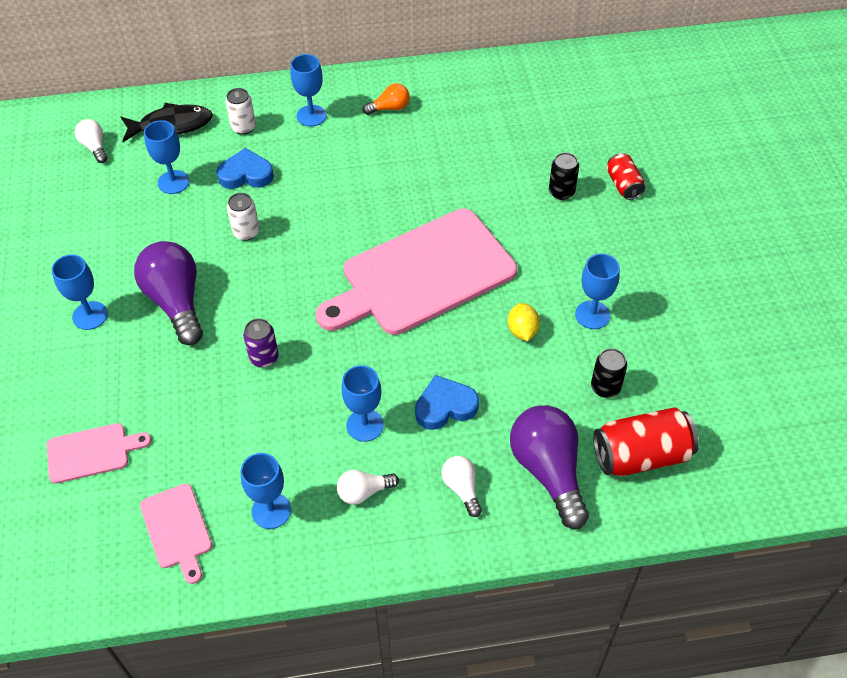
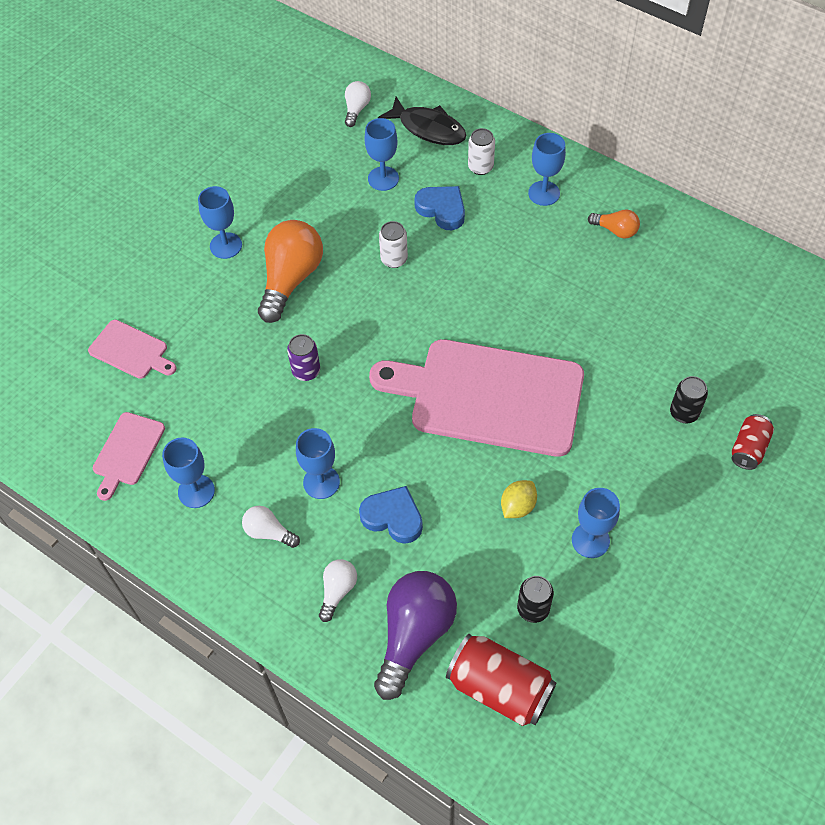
camera: 45 degrees right, 5 degrees up
purple light bulb [134,241,203,345] -> orange light bulb [258,220,323,323]

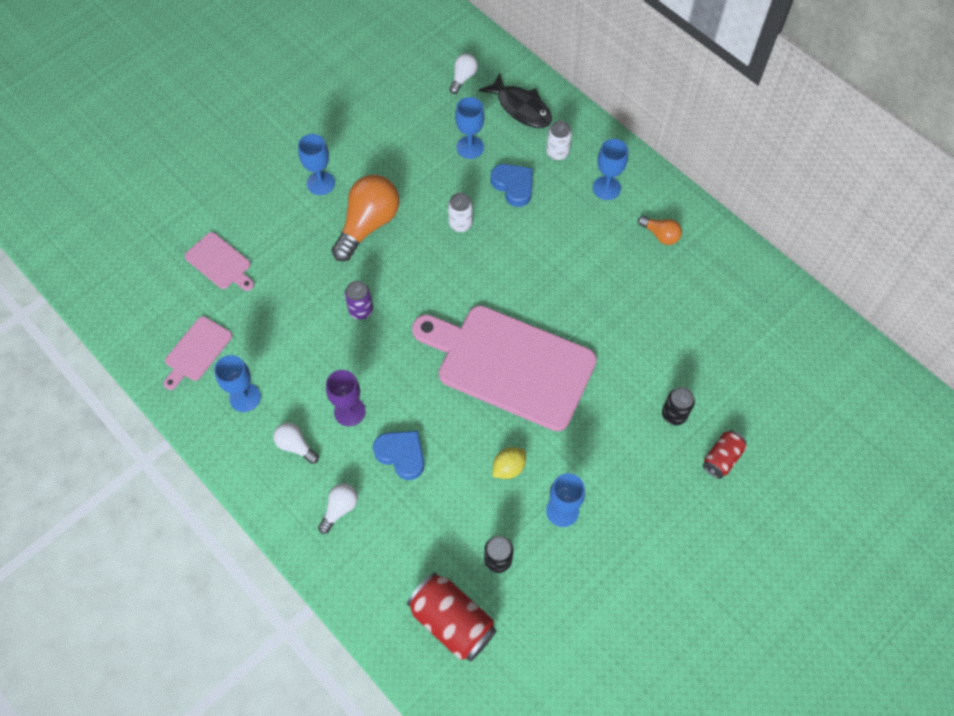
camera: 10 degrees right, 5 degrees up
blue goblet [296,428,340,499] -> purple goblet [326,370,366,426]
purple light bulb [374,571,457,700] -> none

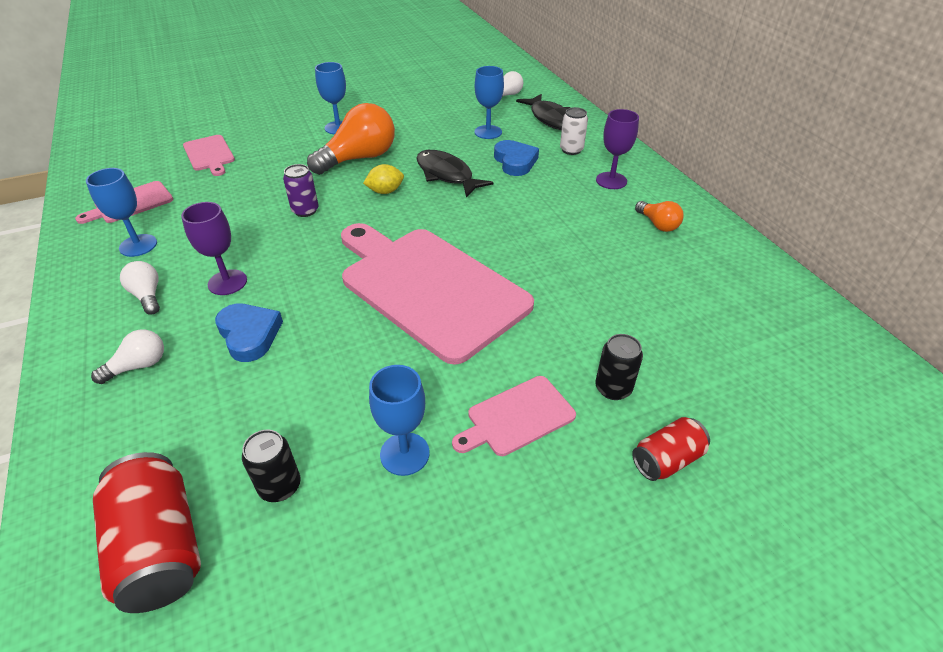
camera: 20 degrees right, 20 degrees down
white can [448,193,473,232] -> black fish [416,150,494,197]
yellow lemon [493,447,526,479] -> yellow lemon moved to [363,164,404,194]
blue goblet [593,139,628,200] -> purple goblet [596,109,639,189]
none -> pink cutting board [452,376,576,456]

